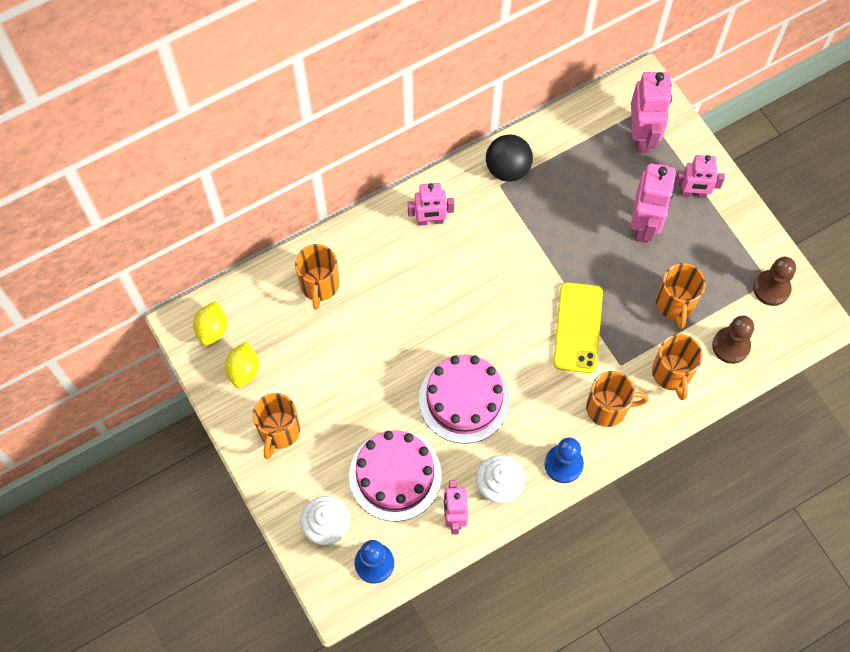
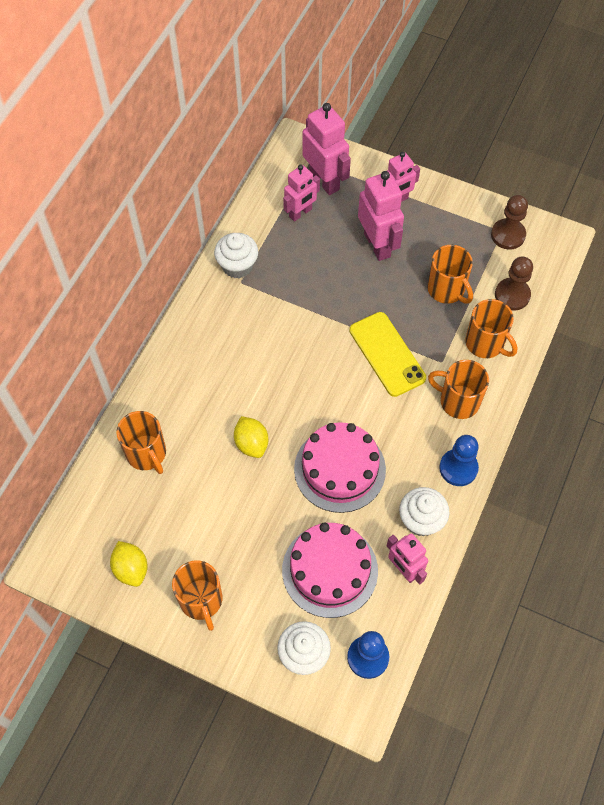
camera: 35 degrees left, 5 degrees down
yellow lemon [193,301,227,346] -> yellow lemon moved to [234,416,268,458]
pink robot [408,183,454,226] -> pink robot moved to [283,165,320,222]
black ball [486,134,533,182] -> white cupcake [214,233,258,278]
orange mug [586,371,649,427] -> orange mug turned 120 degrees counterclockwise [428,360,489,419]

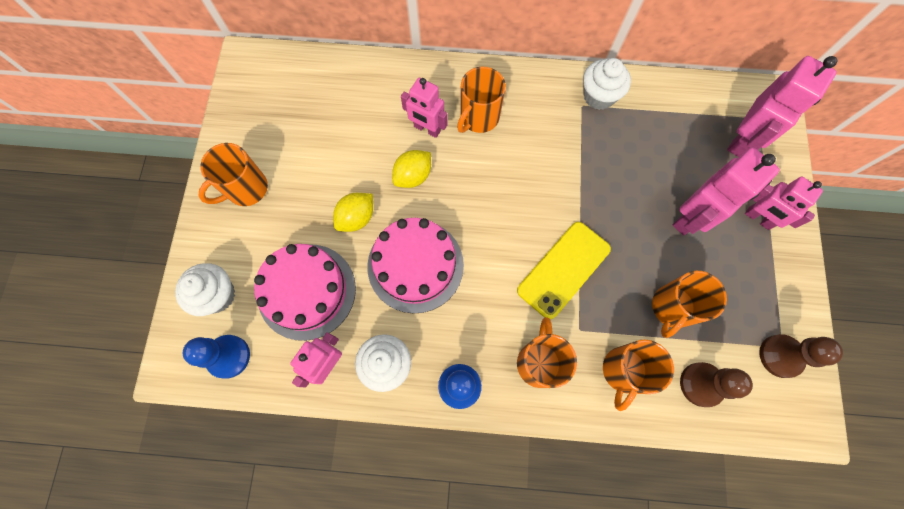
camera: 70 degrees right, 10 degrees up
yellow lemon [110,541,148,587] -> yellow lemon moved to [333,193,373,232]
orange mug [116,411,166,474] -> orange mug moved to [457,67,506,133]
pink robot [283,165,320,222] -> pink robot moved to [401,78,448,138]

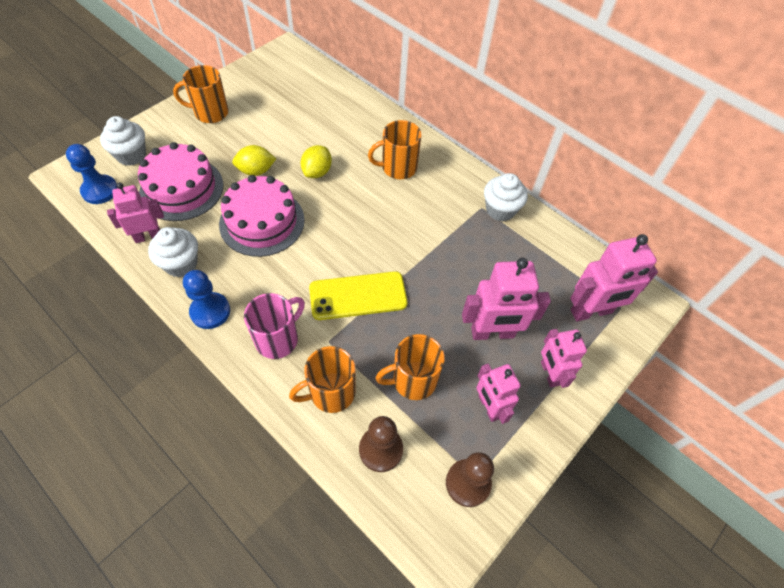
camera: 35 degrees right, 15 degrees down
yellow lemon [392,150,431,188] -> yellow lemon turned 60 degrees counterclockwise [301,145,332,178]
pink robot [401,78,448,138] -> pink robot moved to [476,364,521,424]
orange mug [517,317,577,388] -> pink mug [244,293,305,359]

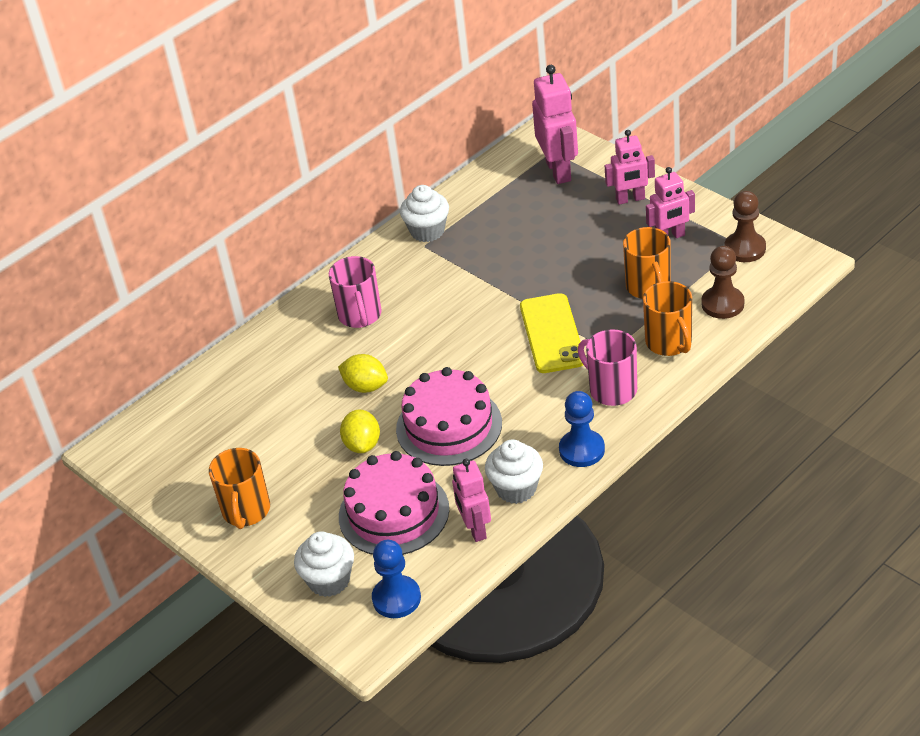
camera: 80 degrees left, 15 degrees down
orange mug [368,120,422,179] -> pink mug [329,256,382,328]
pink robot [462,258,551,340] -> none

